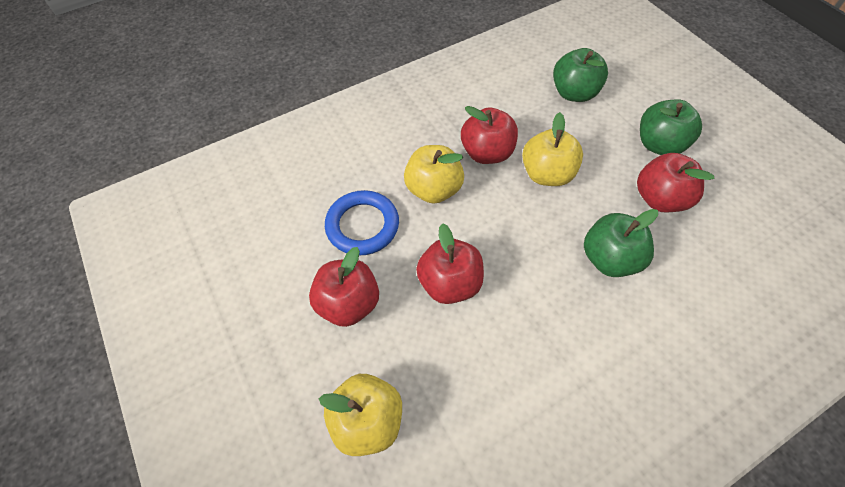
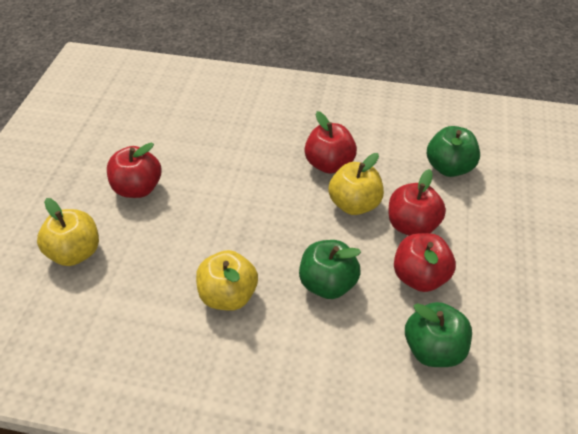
camera: 40 degrees right, 10 degrees down
blue ring [325,190,399,255] -> none
yellow apple [404,145,464,204] -> yellow apple moved to [196,250,258,311]
red apple [416,223,484,304] -> red apple moved to [388,169,446,236]
green apple [640,100,702,155] -> green apple moved to [405,302,472,367]

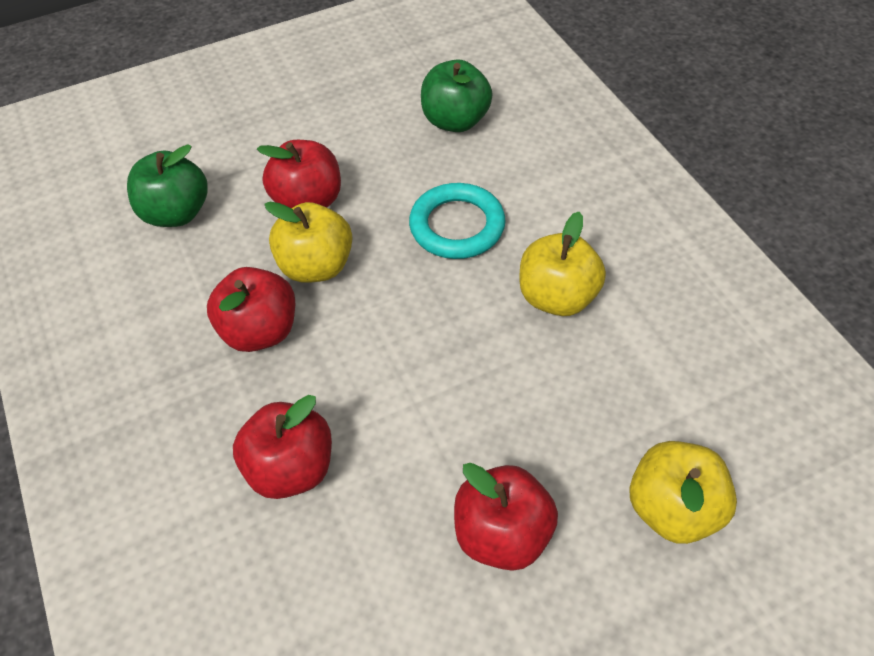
camera: 125 degrees left, 5 degrees up
green apple [299,240,361,299] -> turquoise ring [409,183,506,259]
red apple [394,233,456,292] -> red apple moved to [233,395,332,499]

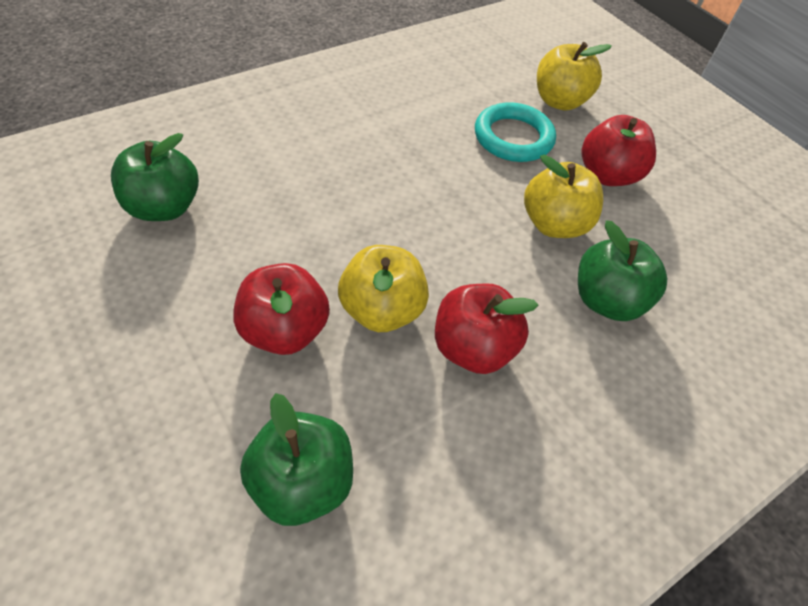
camera: 105 degrees left, 0 degrees up
red apple [233,395,332,499] -> green apple [578,220,667,321]
turquoise ring [409,183,506,259] -> turquoise ring moved to [475,102,556,162]
yellow apple [520,212,606,316] -> yellow apple moved to [524,155,603,238]

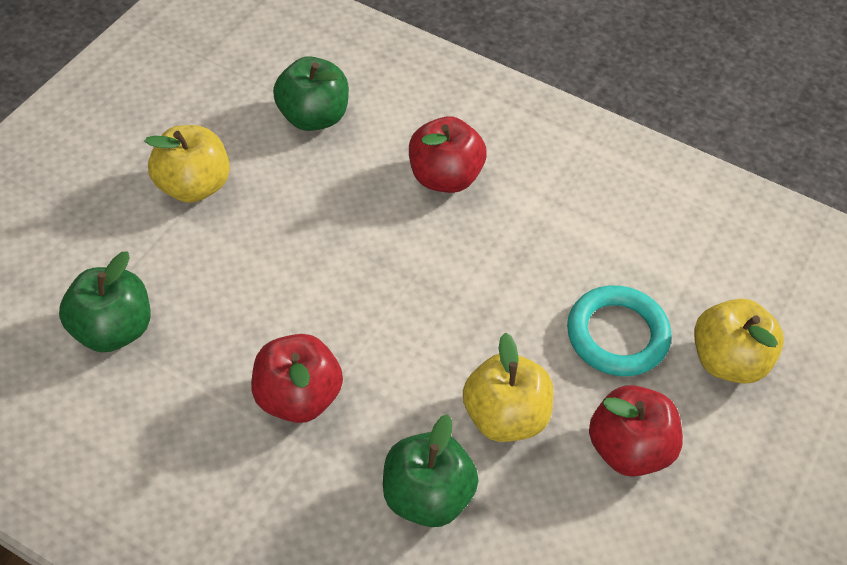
camera: 65 degrees right, 0 degrees up
red apple [233,263,330,355] -> red apple moved to [409,116,486,193]
yellow apple [338,245,429,332] -> yellow apple moved to [145,125,230,203]

